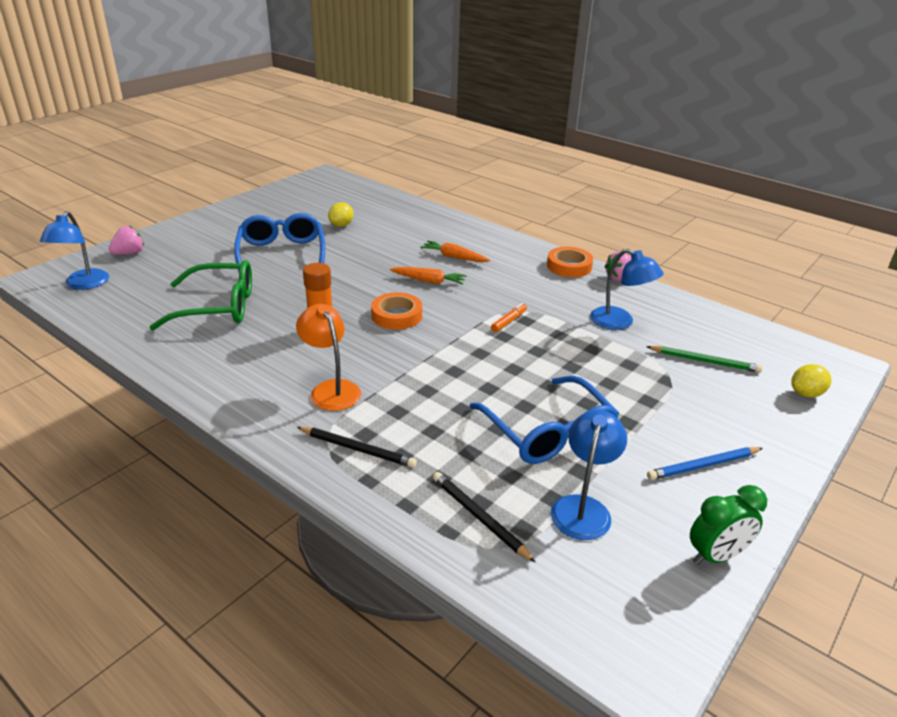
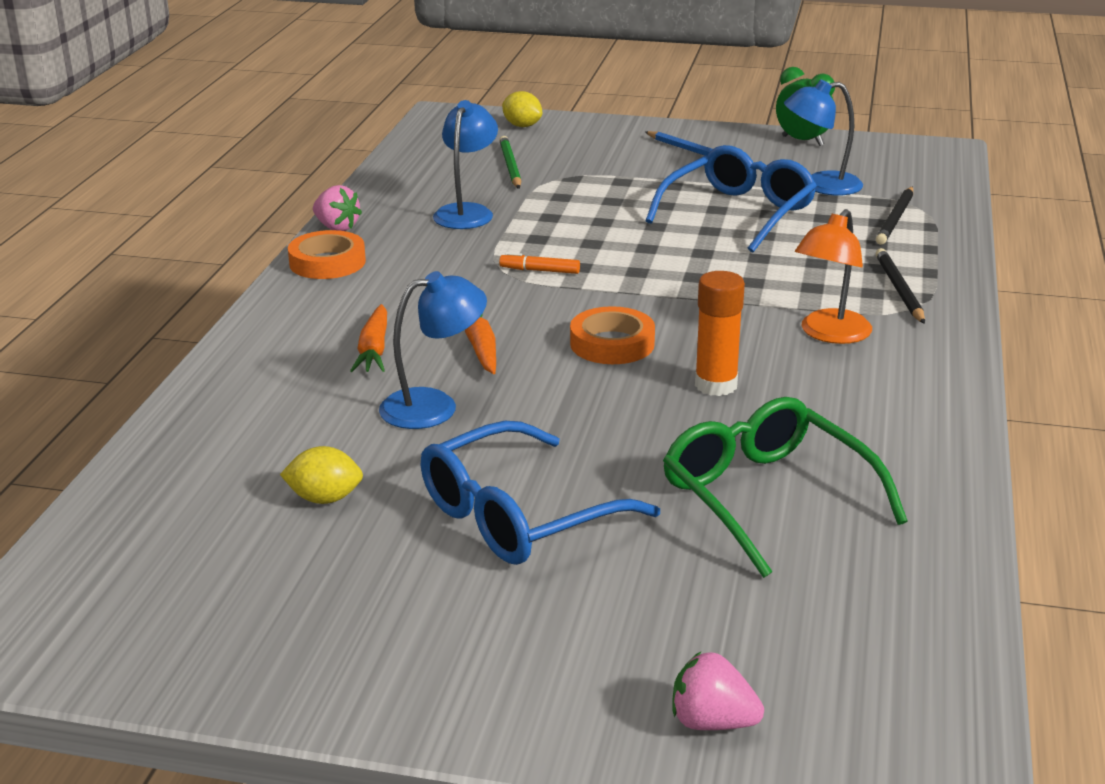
camera: 115 degrees left, 5 degrees down
blue lamp [40,211,109,290] -> blue lamp moved to [379,271,487,429]

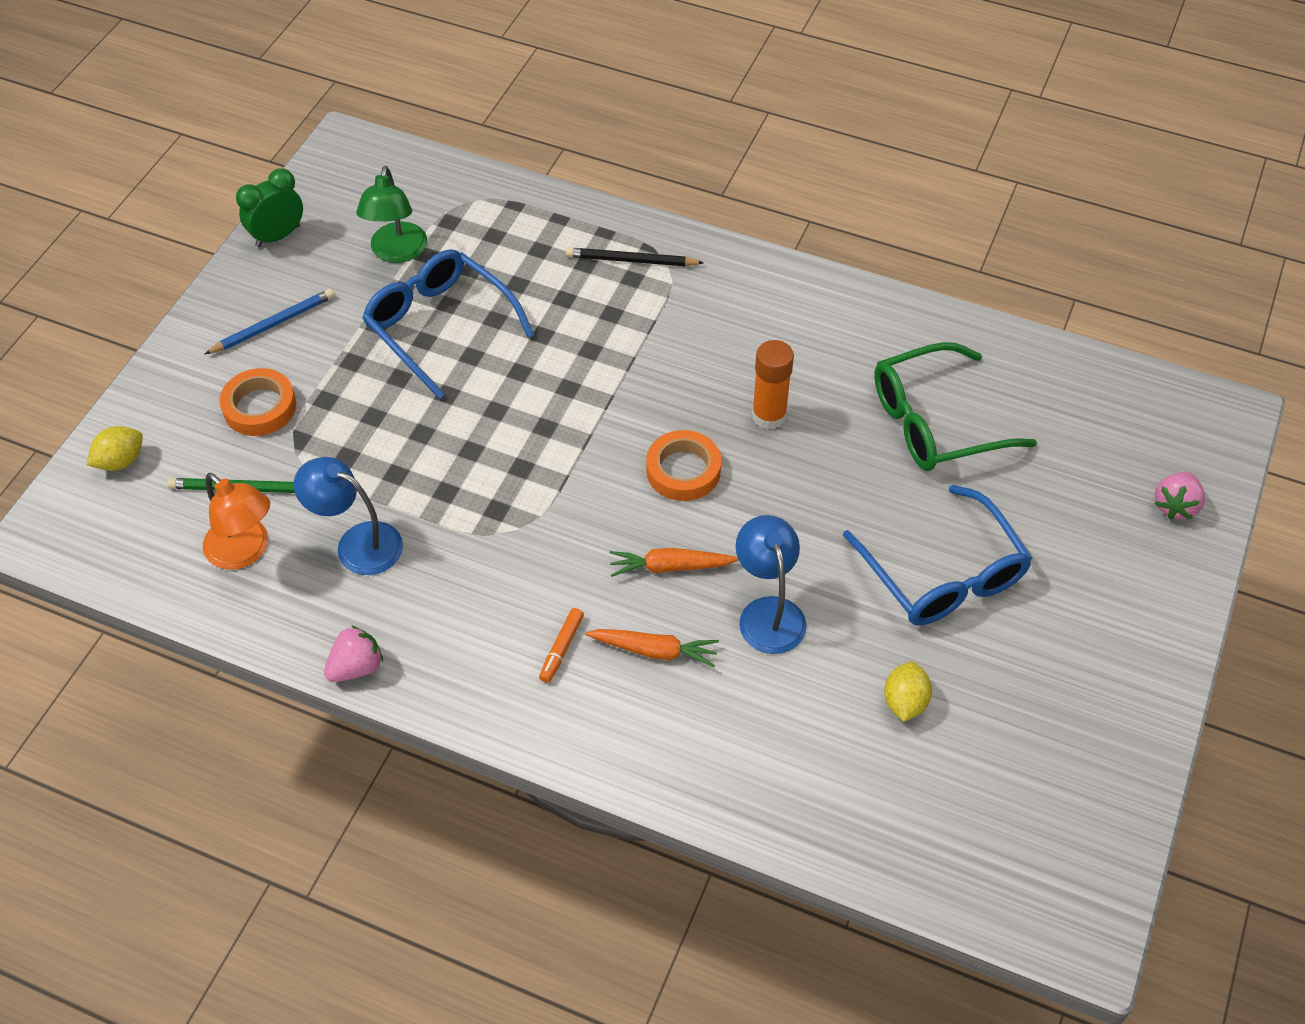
camera: 80 degrees left, 25 degrees up
orange tape [288,230,366,279] -> orange tape moved to [220,368,296,436]
orange marker [499,252,580,274] -> orange marker moved to [539,608,584,683]
blue lamp [784,80,863,196] -> green lamp [356,166,427,263]
orange lamp [795,209,872,344] -> orange lamp moved to [203,473,270,570]
black pencil [876,187,913,245] -> none

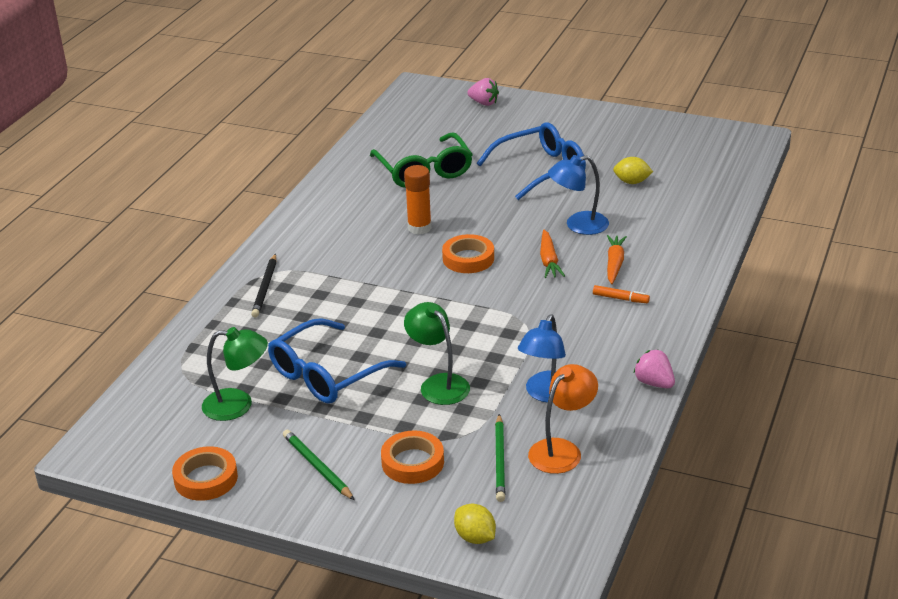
camera: 90 degrees left, 20 degrees down
blue pencil [205,289,335,354] -> green pencil [283,430,355,500]
green clock [236,168,303,248] -> orange tape [172,446,238,501]
none -> green lamp [404,302,470,405]

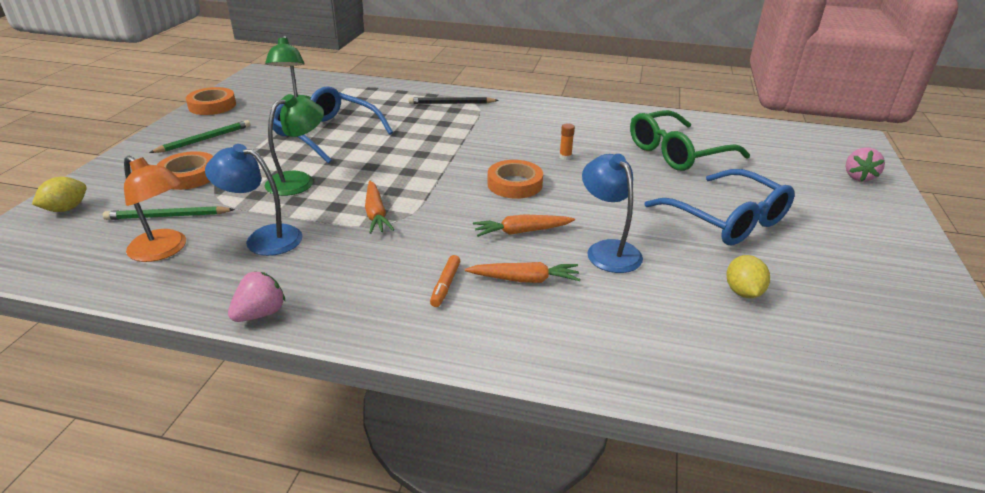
camera: 80 degrees right, 0 degrees up
orange glue stick [404,165,432,235] -> orange glue stick [559,123,575,160], size x0.50
none -> orange carrot [365,181,394,234]

